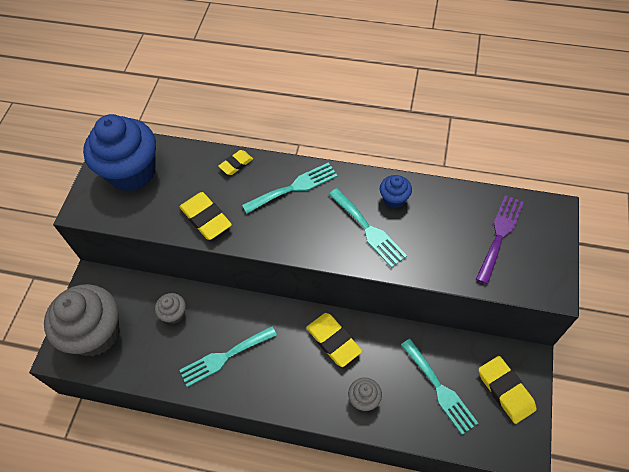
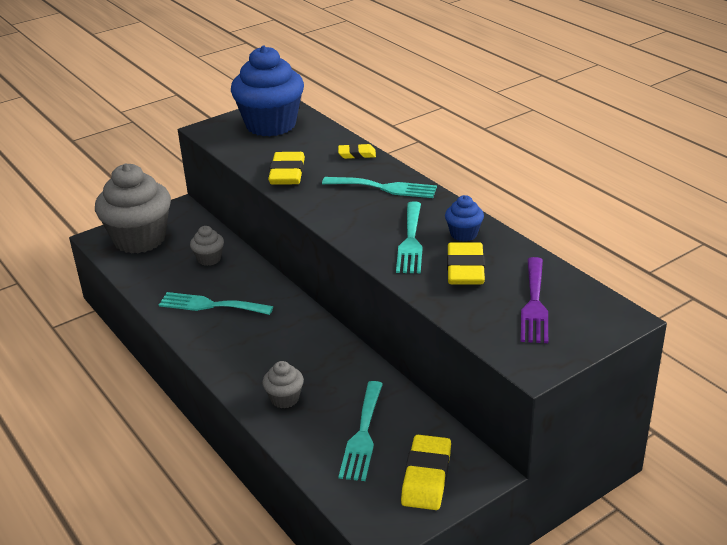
camera: 40 degrees right, 25 degrees down
yellow eraser [306,313,362,367] -> yellow eraser moved to [447,242,485,285]
purple fork [476,195,524,284] -> purple fork turned 120 degrees clockwise [521,257,548,343]

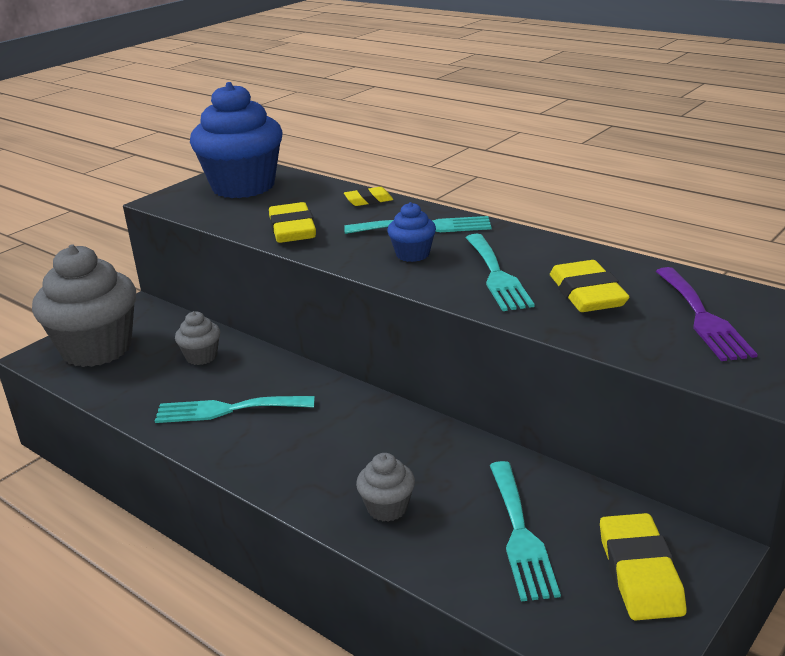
camera: 15 degrees left, 5 degrees down
blue cupcake [445,195,484,242] -> blue cupcake moved to [387,202,436,262]

